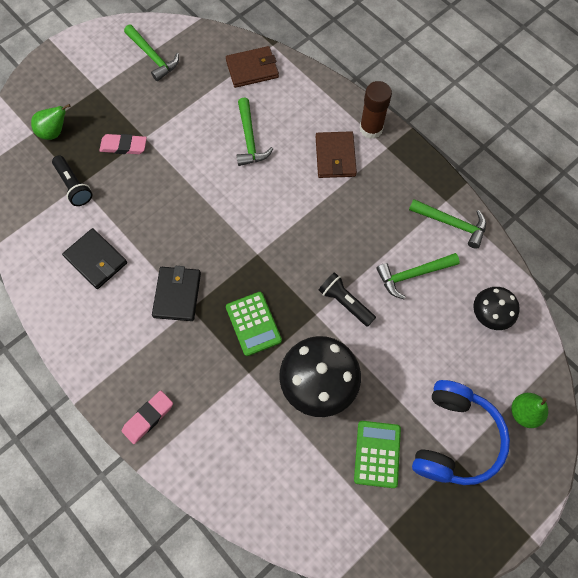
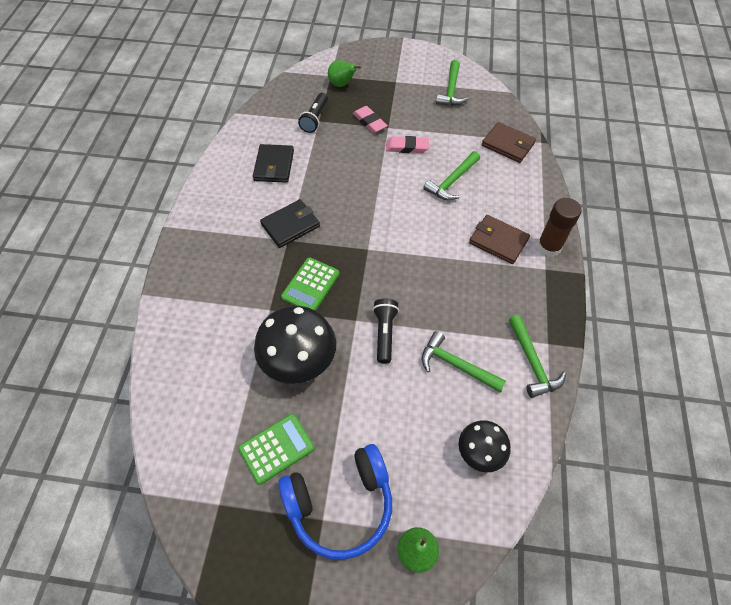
camera: 50 degrees right, 10 degrees down
pink eraser [122,391,173,444] -> pink eraser moved to [386,136,429,153]
brown wallet [316,131,357,178] -> brown wallet turned 75 degrees clockwise [469,215,530,264]

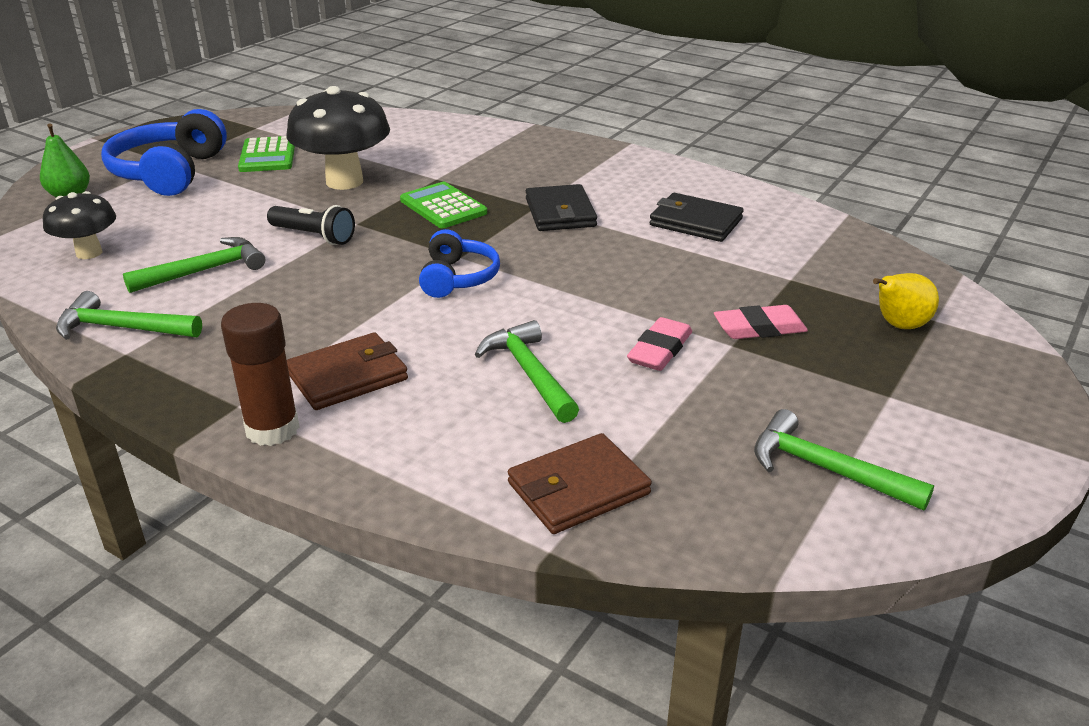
camera: 115 degrees right, 25 degrees down
black flashlight [298,93,328,133] -> none
green pear [328,60,361,87] -> yellow pear [873,273,939,329]
none -> blue headphones [419,229,500,298]

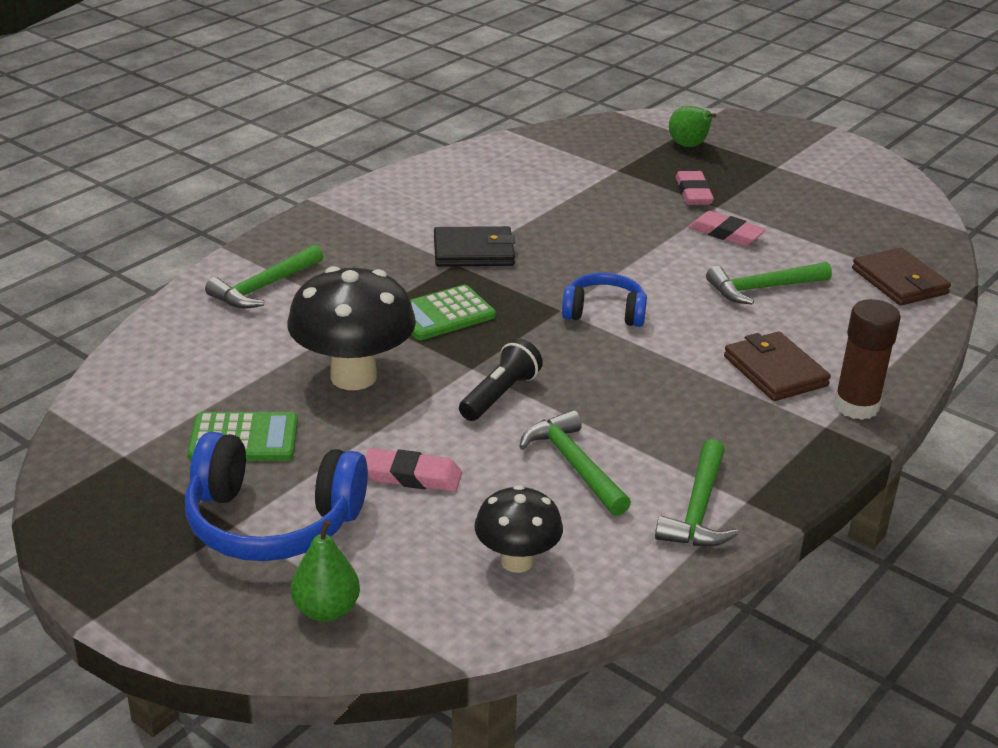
camera: 85 degrees left, 0 degrees up
black wallet [650,193,744,242] -> none
green hammer [754,409,934,511] -> green hammer moved to [205,244,323,309]
yellow pear [873,273,939,329] -> green pear [669,106,716,147]
none -> pink eraser [365,448,462,492]

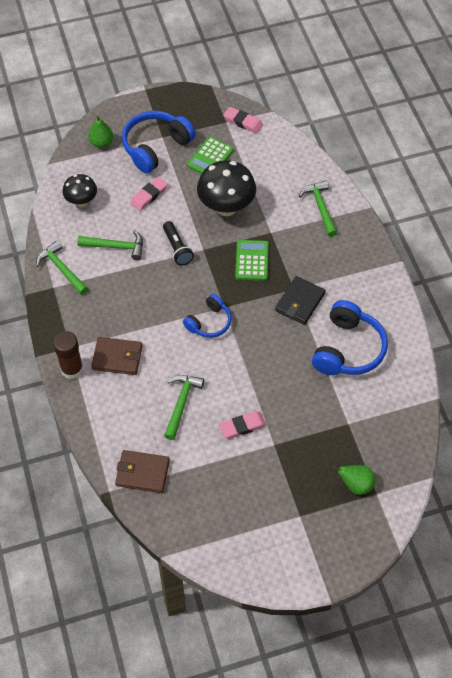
camera: 125 degrees right, 25 degrees up
pink eraser [676,171,714,205] -> pink eraser moved to [223,107,263,133]
none -> blue headphones [312,300,388,375]

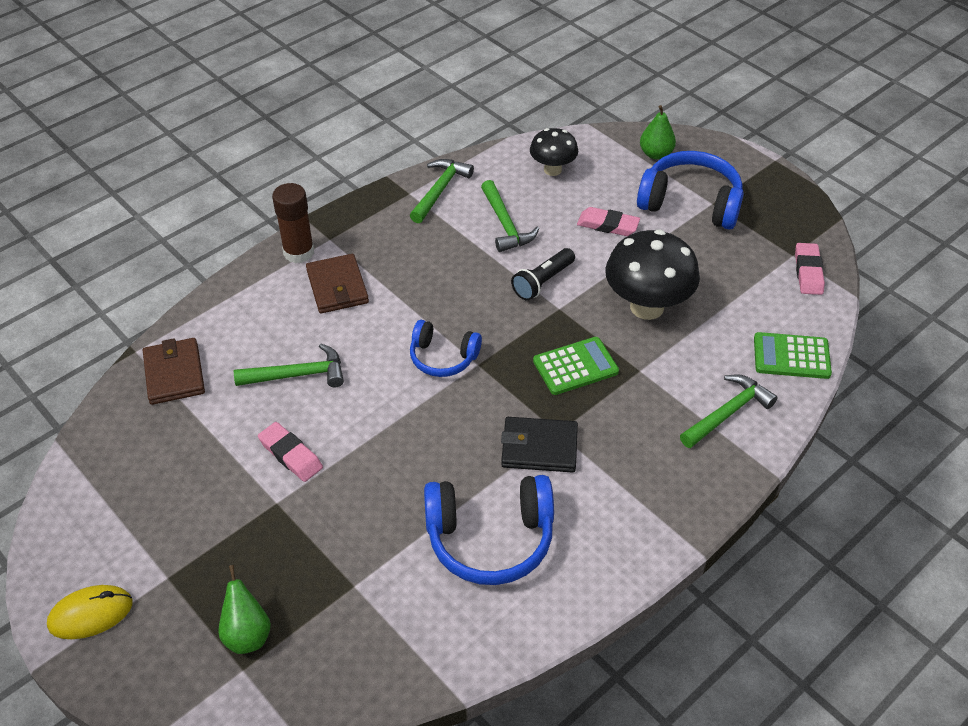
camera: 65 degrees right, 10 degrees down
green calculator [187,137,234,174] -> green calculator moved to [754,332,832,379]
none -> yellow mouse [47,585,133,639]

